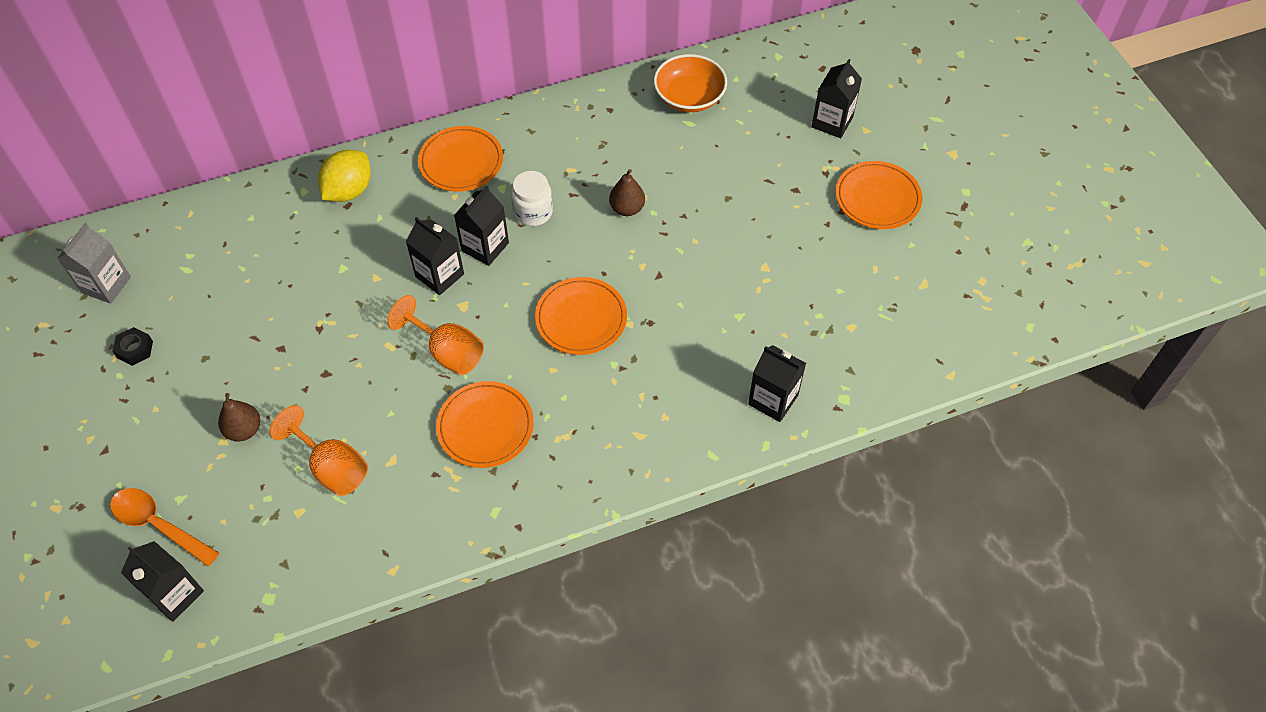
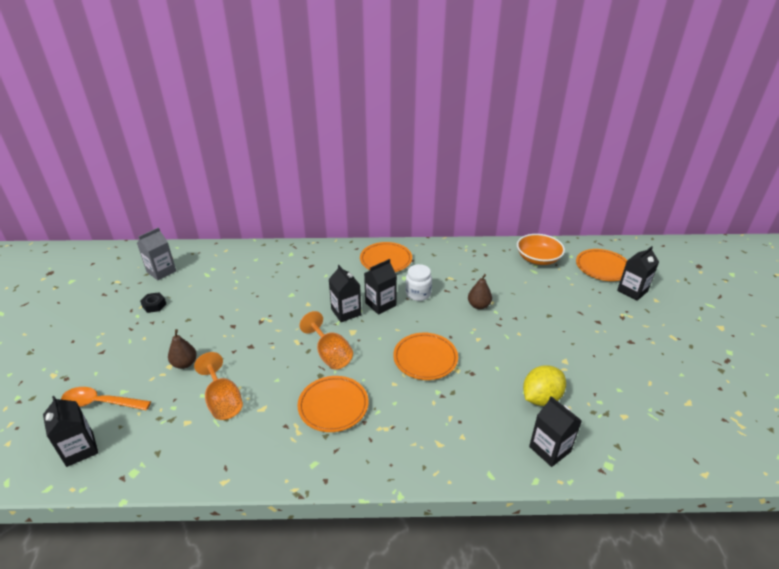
camera: 20 degrees right, 20 degrees down
orange spoon [110,488,219,566] -> orange spoon turned 45 degrees counterclockwise [61,387,151,410]
yellow lemon [318,150,371,202] -> yellow lemon moved to [523,365,566,406]
orange plate [835,161,923,229] -> orange plate moved to [576,249,627,281]

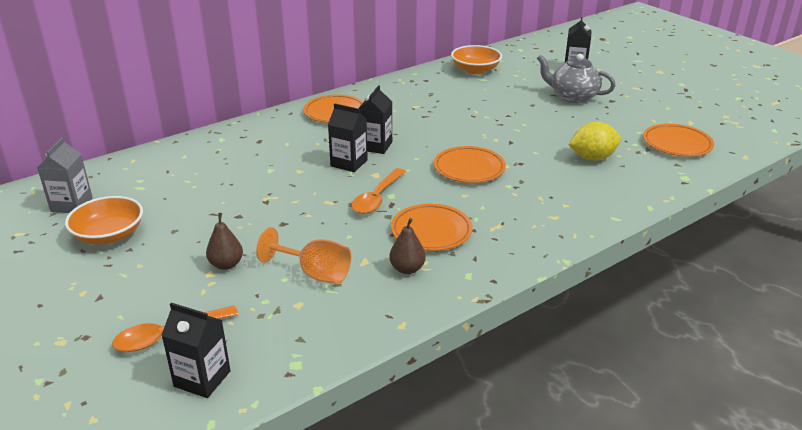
camera: 35 degrees left, 5 degrees down
black nut [140,292,166,313] -> orange bowl [65,196,143,244]
orange goblet [299,311,353,370] -> orange spoon [351,168,406,214]
white jar [406,264,432,301] -> none
brown pear [468,274,492,309] -> brown pear moved to [389,218,426,274]
yellow lemon [523,365,566,406] -> yellow lemon turned 60 degrees clockwise [568,122,621,161]
black carton [529,396,582,467] -> none
orange plate [576,249,627,281] -> orange plate moved to [643,124,714,157]
none -> grey teapot [537,54,616,103]

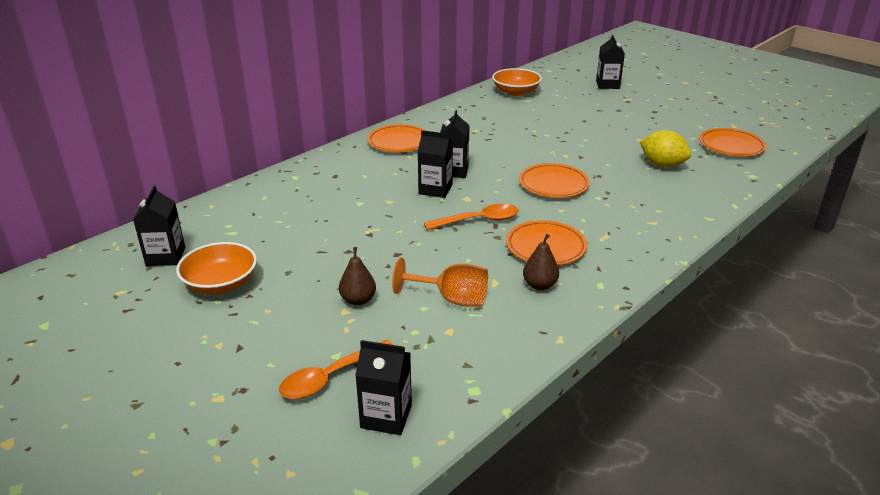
camera: 10 degrees left, 0 degrees up
grey carton [37,137,93,213] -> black carton [133,186,185,266]
orange spoon [351,168,406,214] -> orange spoon turned 120 degrees counterclockwise [424,204,519,230]
grey teapot [537,54,616,103] -> none
yellow lemon [568,122,621,161] -> yellow lemon turned 60 degrees clockwise [640,130,691,168]

